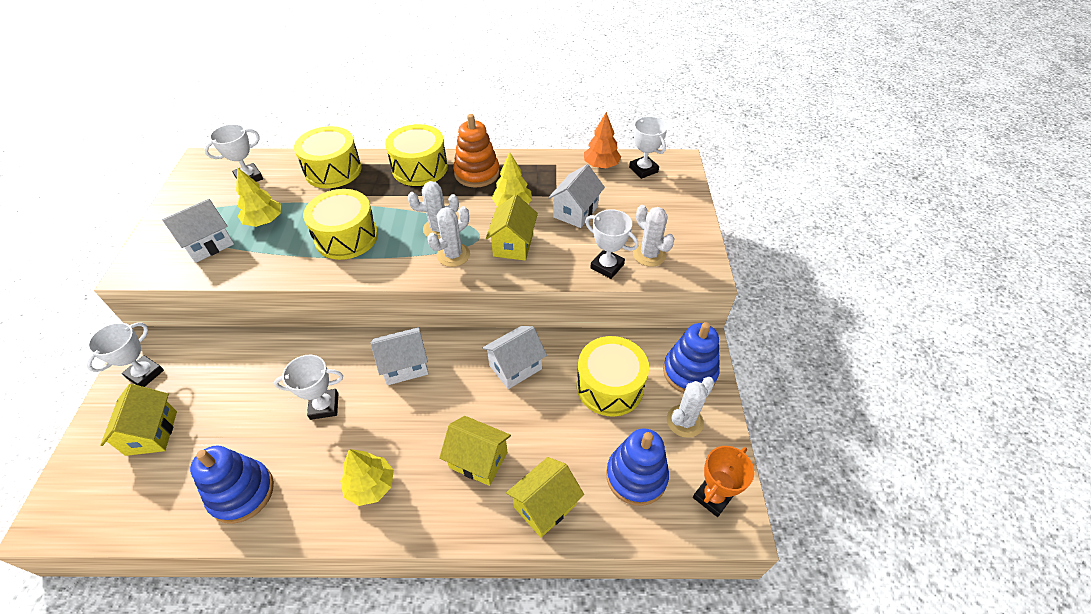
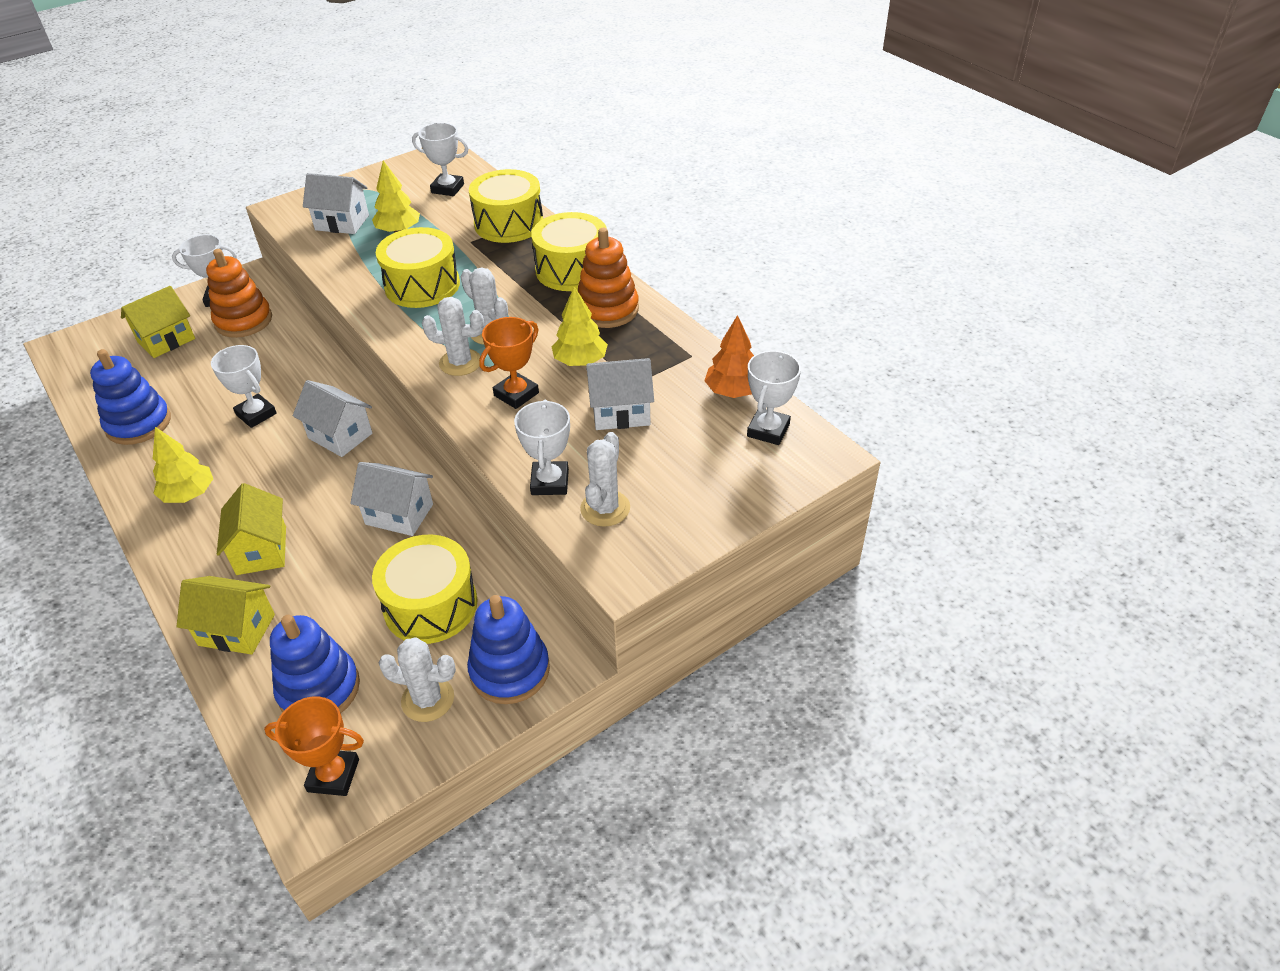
camera: 55 degrees right, 5 degrees down
yellow house [486,194,538,261] -> orange trophy [479,317,539,409]
none -> orange stacking toy [206,249,272,338]

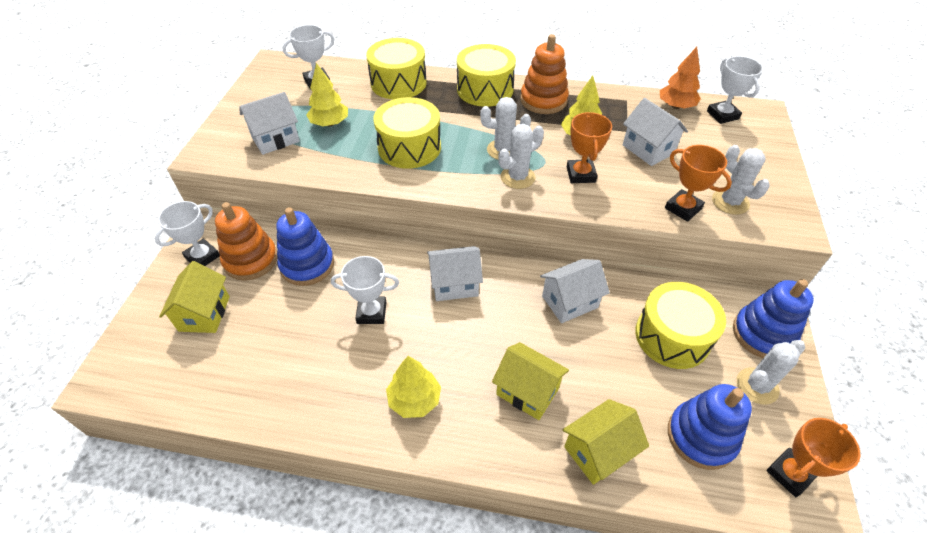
camera: 45 degrees left, 5 degrees up
blue stacking toy [90,349,171,445] -> blue stacking toy moved to [276,207,334,286]
white trophy [514,400,570,495] -> orange trophy [665,145,732,222]
white house [586,358,654,430] -> white house turned 75 degrees counterclockwise [623,98,688,166]

